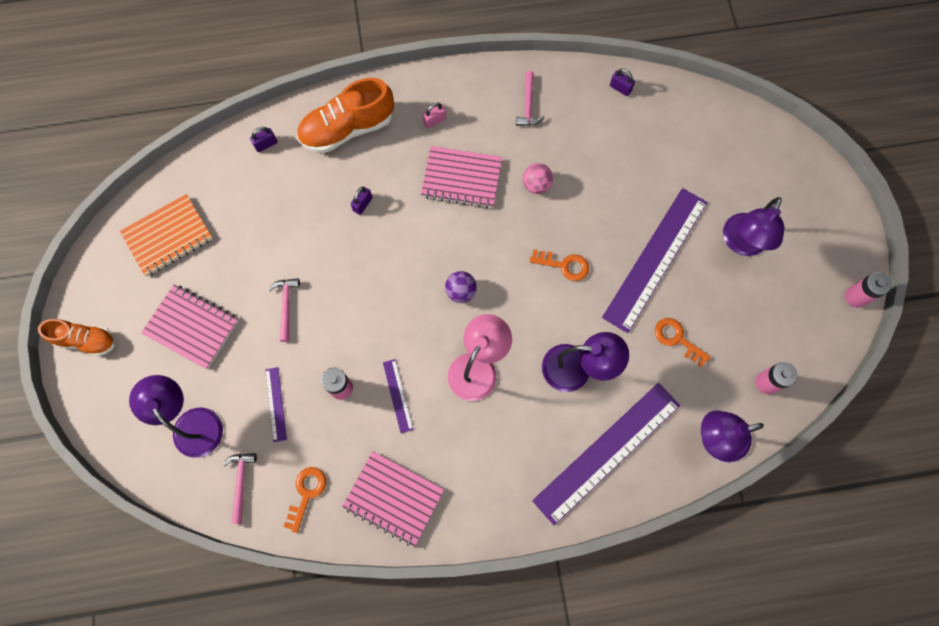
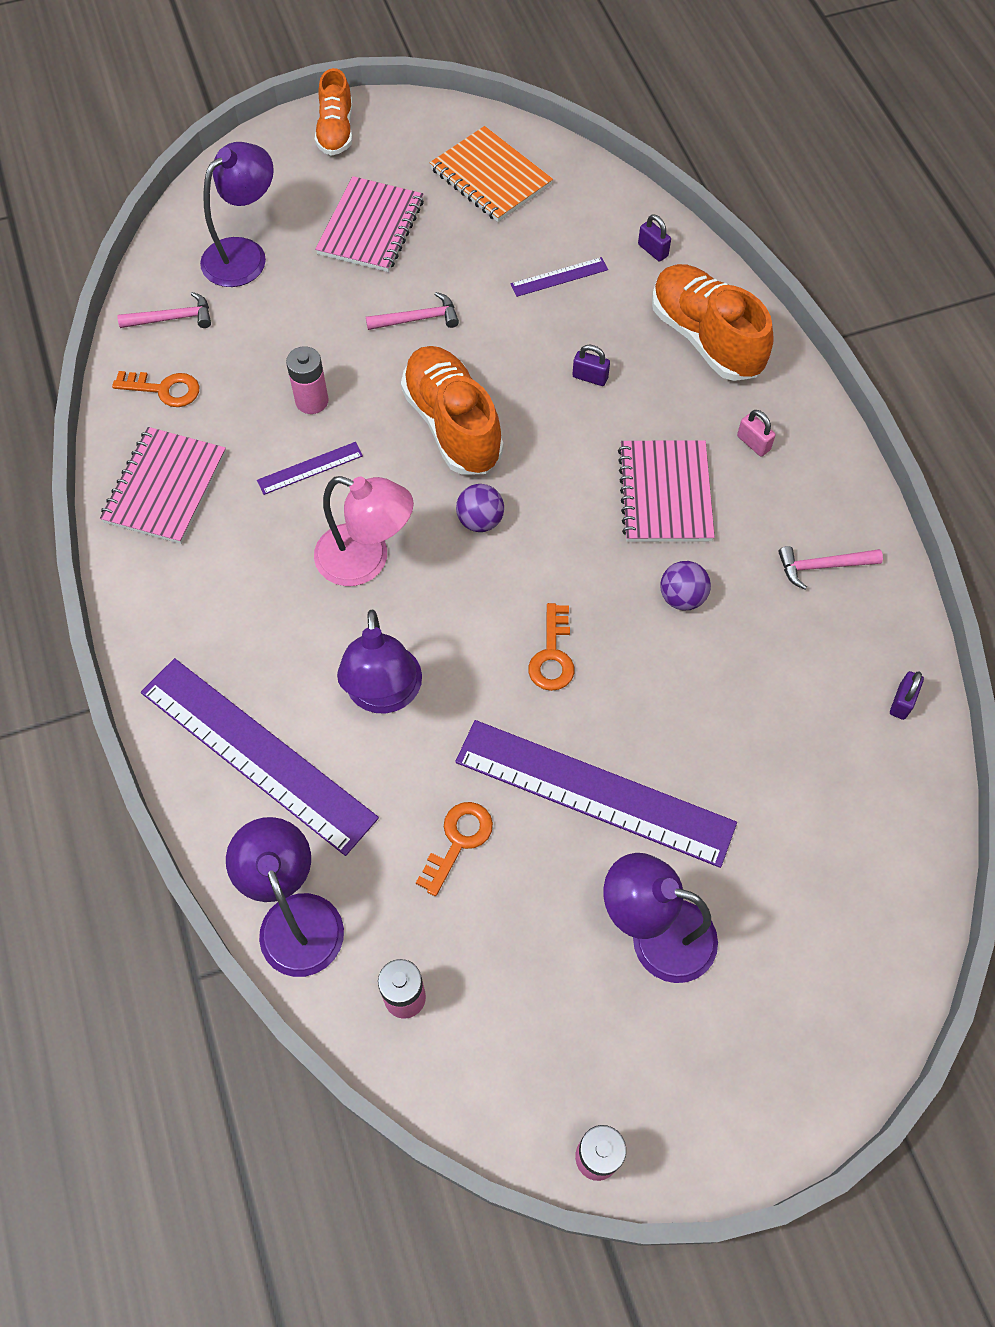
camera: 80 degrees right, 10 degrees down
purple ruler [265,367,287,442] -> purple ruler moved to [510,257,608,297]
pink ball [523,163,553,194] -> purple ball [660,561,711,610]
none -> orange shoe [401,346,503,474]

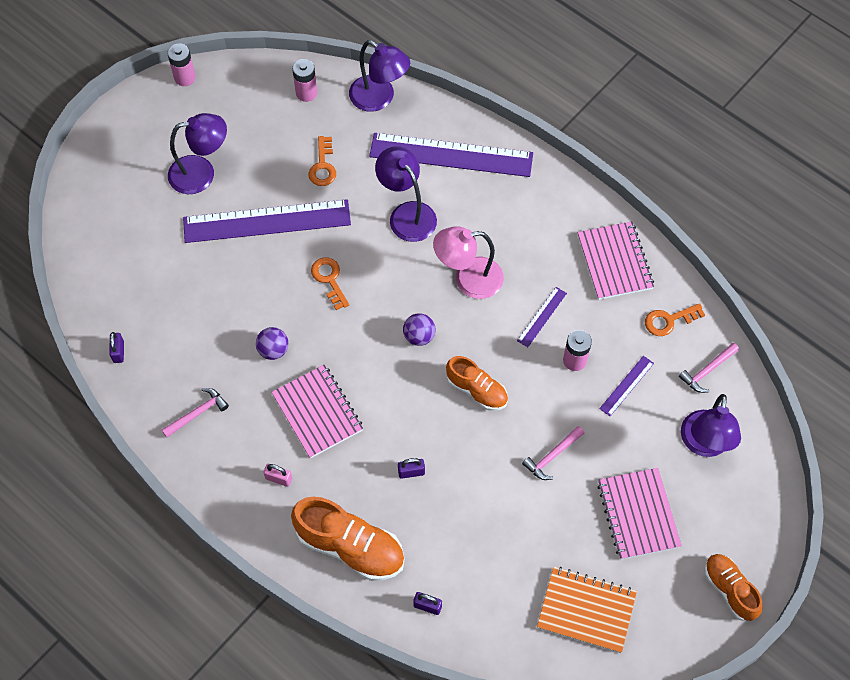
camera: 150 degrees right, 0 degrees up
orange shoe [401,346,503,474] -> orange shoe [446,356,508,411], size x0.62
purple ruler [510,257,608,297] -> purple ruler moved to [599,356,654,416]

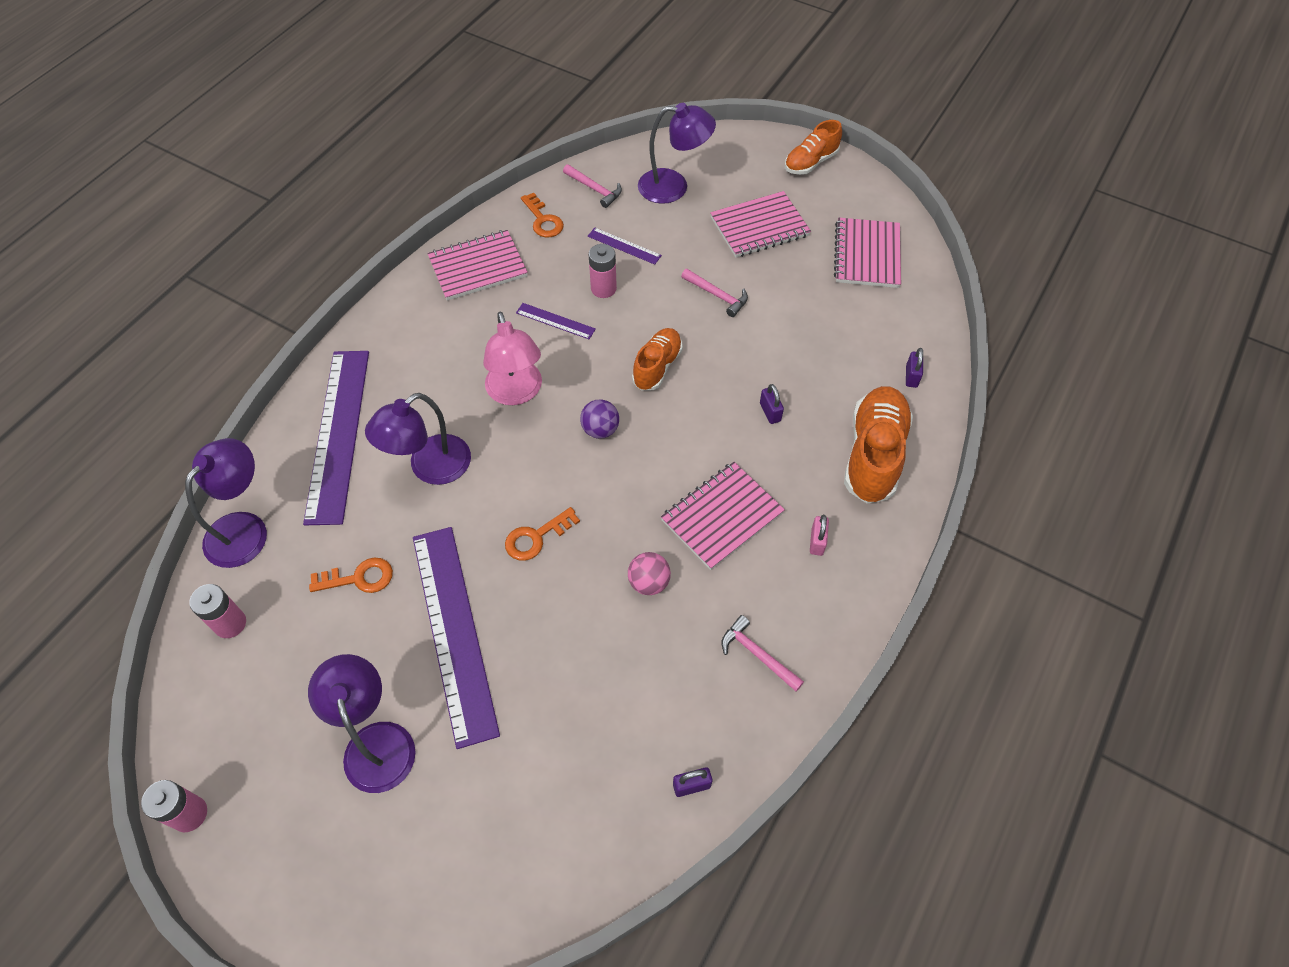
camera: 100 degrees left, 5 degrees down
purple ball [256,327,288,360] -> pink ball [628,552,671,595]
orange notebook [537,566,637,653] -> pink notebook [834,218,901,288]

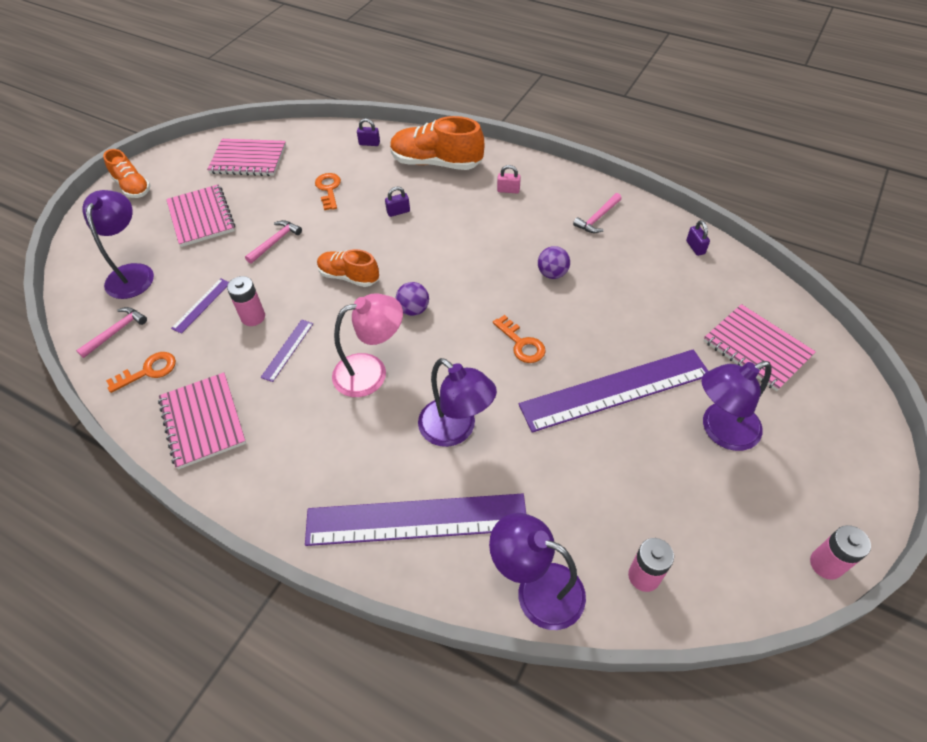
camera: 90 degrees left, 5 degrees down
orange key [309,557,393,593] -> orange key moved to [315,173,341,210]
pink ball [628,552,671,595] -> purple ball [538,246,570,279]
pink notebook [661,462,785,570] -> pink notebook moved to [703,304,816,391]

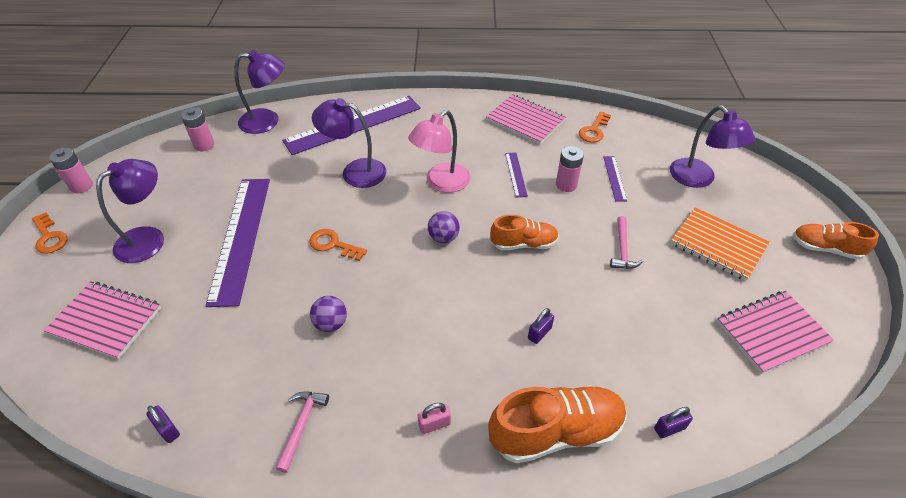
camera: 150 degrees right, 5 degrees down
pink hammer [76,307,147,358] -> none
pink notebook [166,184,235,247] -> orange notebook [671,207,770,281]
orange key [315,173,341,210] -> orange key moved to [32,212,67,254]
purple ruler [519,350,708,433] -> purple ruler turned 45 degrees counterclockwise [206,179,270,307]

